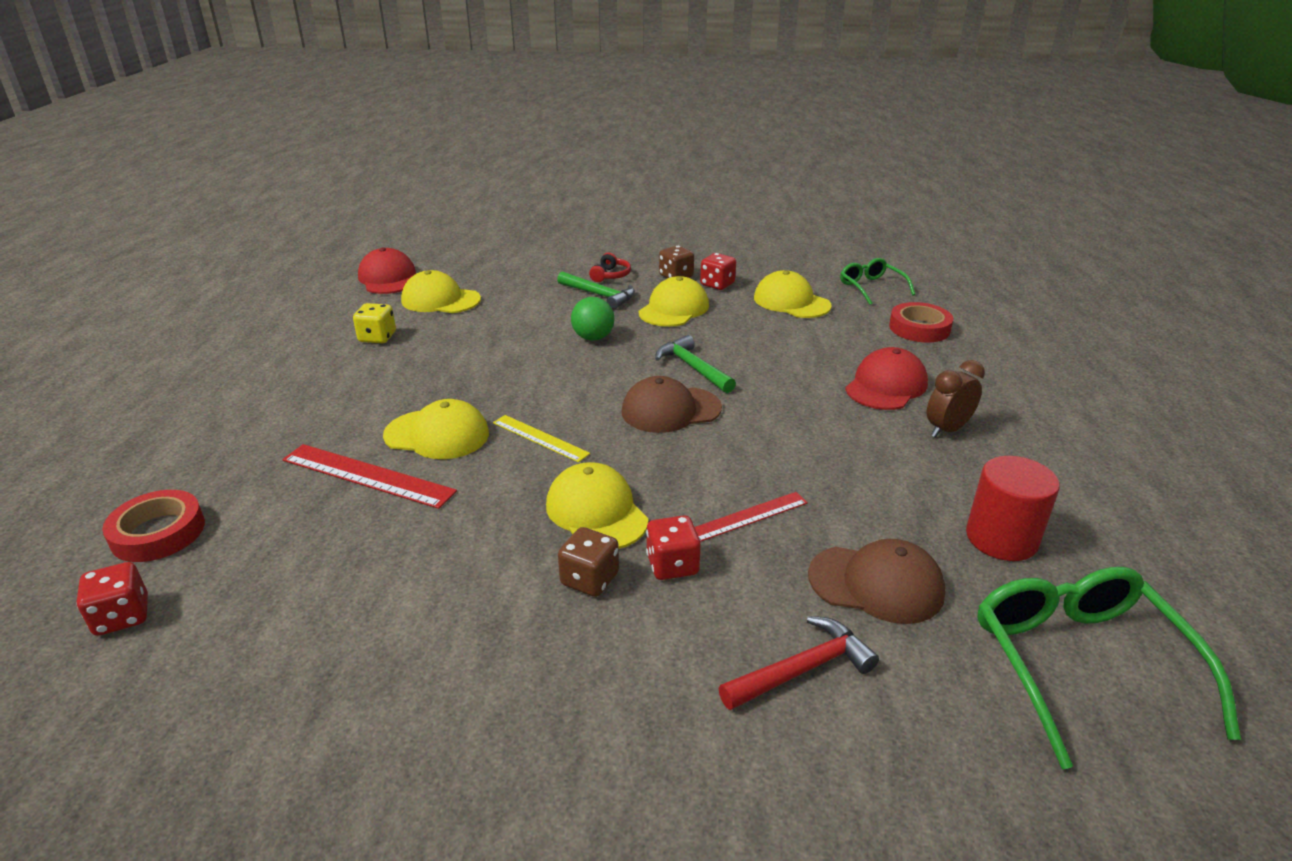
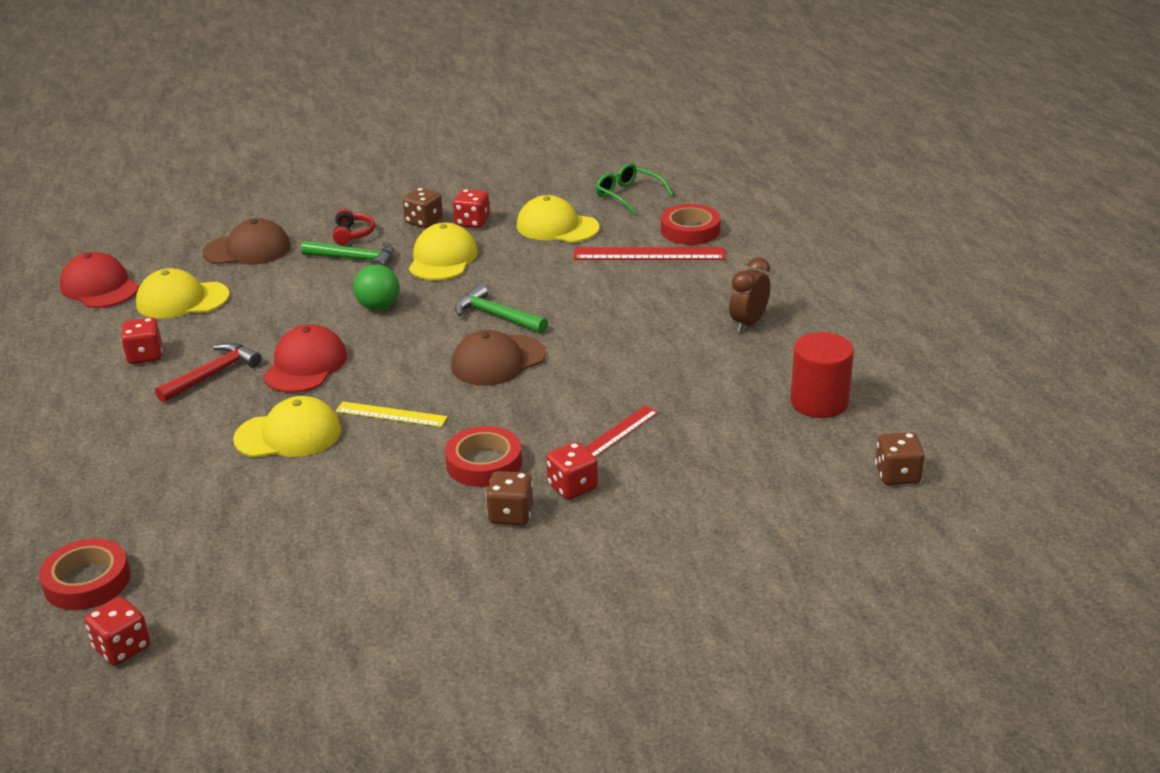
camera: 20 degrees left, 0 degrees up
red ruler [282,444,457,509] -> red ruler moved to [574,247,725,260]
yellow dice [353,303,396,343] -> red dice [121,317,162,364]
yellow cap [546,462,648,549] -> red tape [445,426,522,487]
red hammer [719,616,879,710] -> red hammer moved to [155,342,262,403]
brown cap [808,539,946,624] -> brown cap moved to [202,218,291,265]
red cap [845,347,928,410] -> red cap moved to [263,324,347,393]
green glasses [977,567,1241,769] -> brown dice [875,432,925,485]

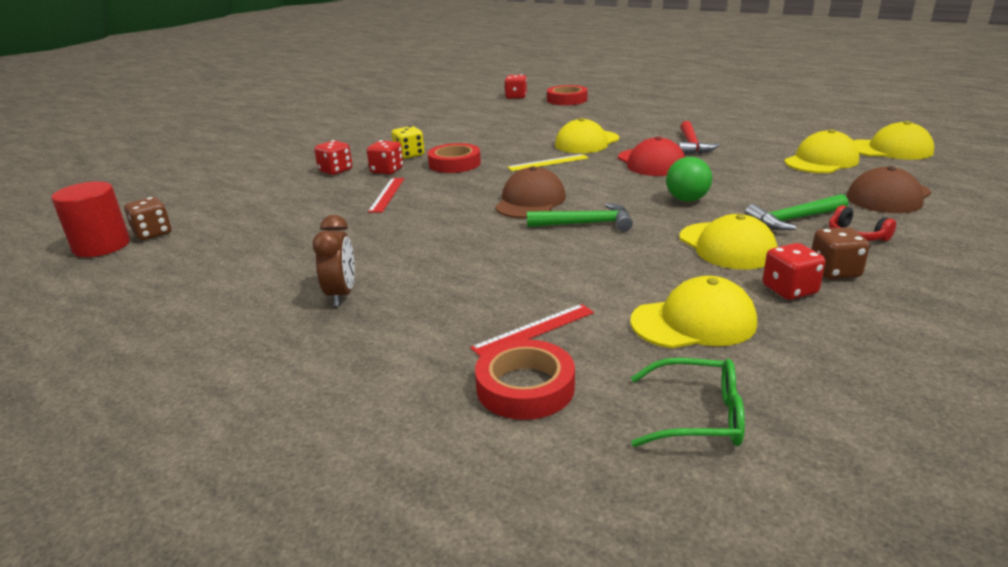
camera: 145 degrees right, 5 degrees down
red cap [60,252,139,308] -> yellow cap [853,121,934,160]
red dice [121,317,162,364] -> red dice moved to [314,140,352,175]
brown dice [486,471,533,525] -> yellow dice [391,126,424,159]
red ruler [574,247,725,260] -> red ruler [470,304,594,357], size x0.64
red cylinder [790,332,854,418] -> red cylinder moved to [51,181,130,257]

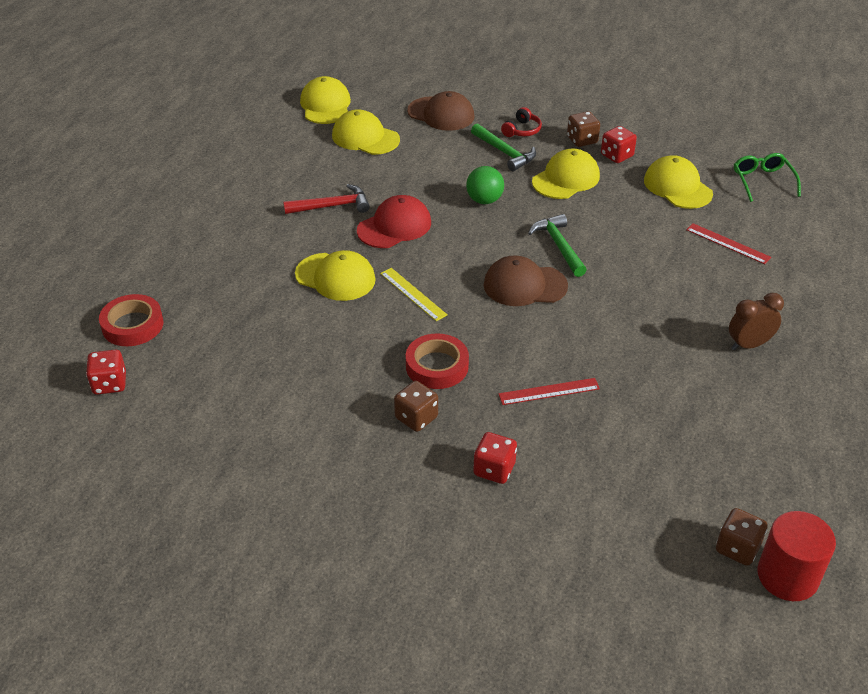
camera: 110 degrees left, 15 degrees up
red dice [367,140,404,174] -> none
yellow dice [391,126,424,159] -> brown dice [394,381,438,432]
red tape [475,339,575,420] -> none

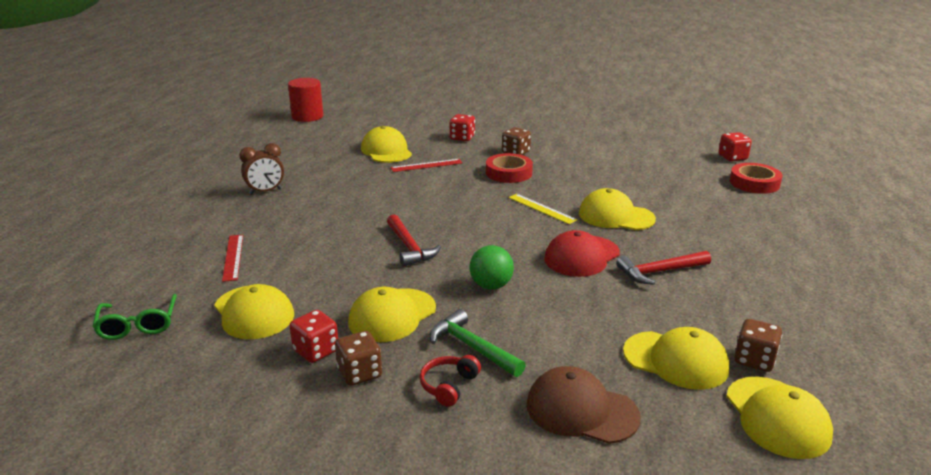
camera: 175 degrees right, 15 degrees down
brown cap [484,255,568,306] -> none
green hammer [528,214,587,277] -> red hammer [387,214,441,266]
red ruler [686,223,771,264] -> red ruler turned 45 degrees clockwise [222,235,243,282]
brown dice [716,508,768,566] -> brown dice moved to [734,319,782,372]
none -> yellow cap [361,126,412,163]

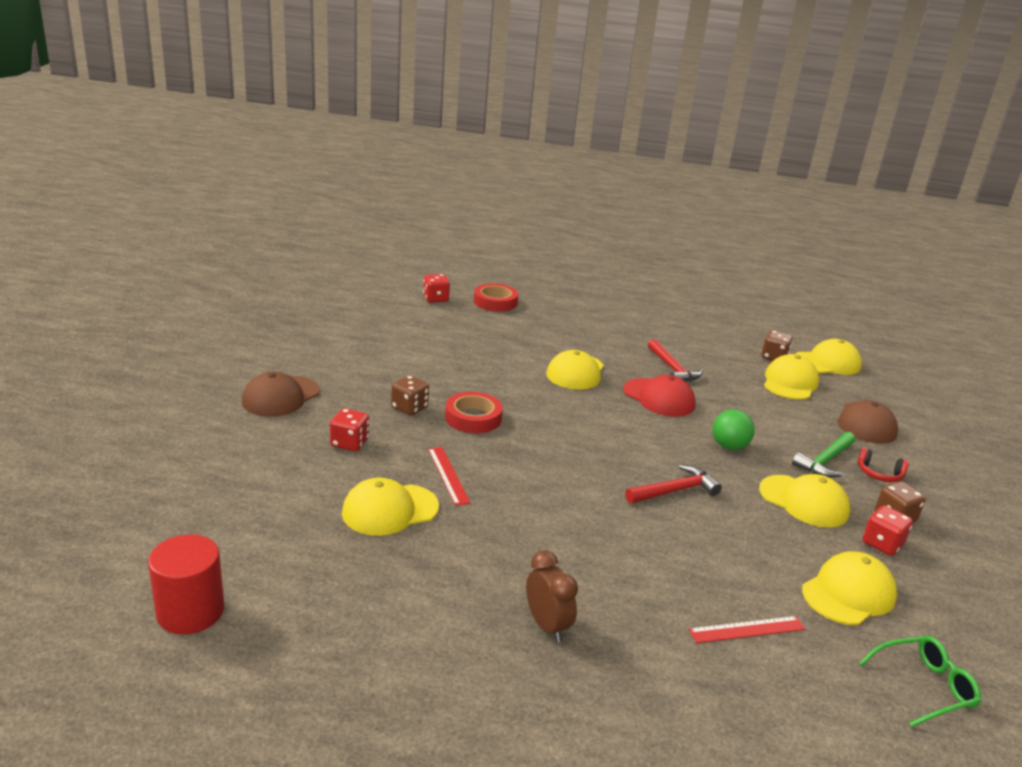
camera: 95 degrees left, 0 degrees up
yellow ruler [509,194,577,224] -> none
none -> brown cap [242,371,320,417]

